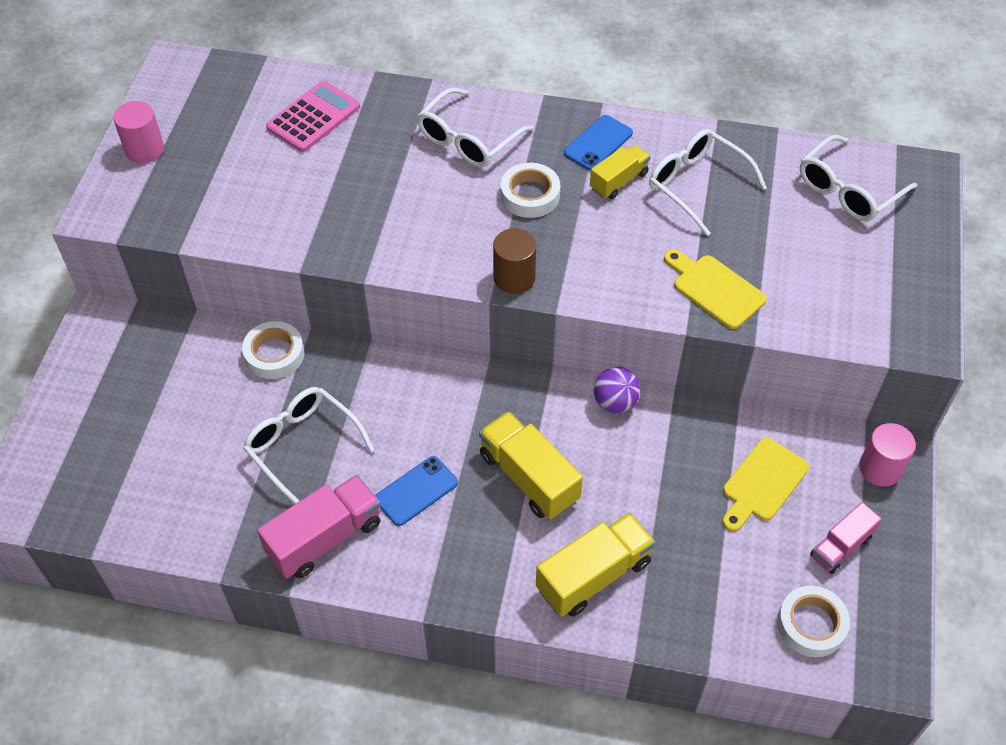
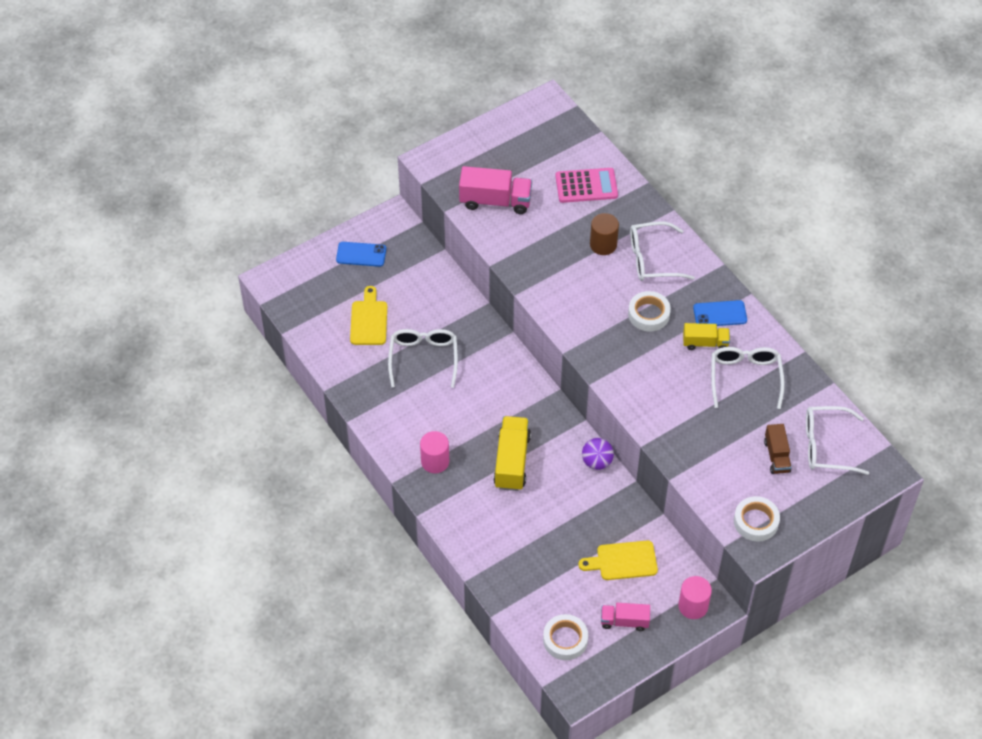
camera: 45 degrees right, 0 degrees up
pink cylinder [113,101,164,163] -> pink cylinder moved to [420,431,449,473]
white tape [242,321,304,379] -> white tape moved to [734,496,780,542]
pink truck [257,475,381,578] -> pink truck moved to [459,166,532,214]
blue phone [375,456,458,526] -> blue phone moved to [336,242,386,267]
brown cylinder [493,228,536,294] -> brown cylinder moved to [590,213,619,255]
yellow truck [536,513,655,617] -> none
yellow cutting board [664,249,767,329] -> yellow cutting board moved to [350,286,387,345]
none -> brown truck [764,424,791,474]

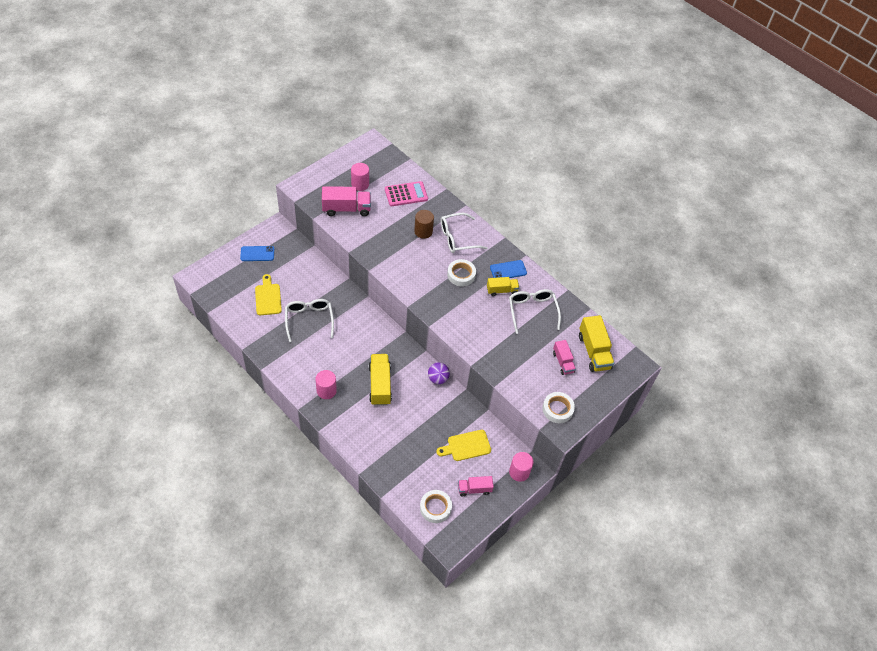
camera: 15 degrees left, 0 degrees up
brown truck [764,424,791,474] -> pink truck [553,340,576,375]
white glasses [806,406,869,475] -> yellow truck [579,315,615,372]
none -> pink cylinder [351,163,369,191]

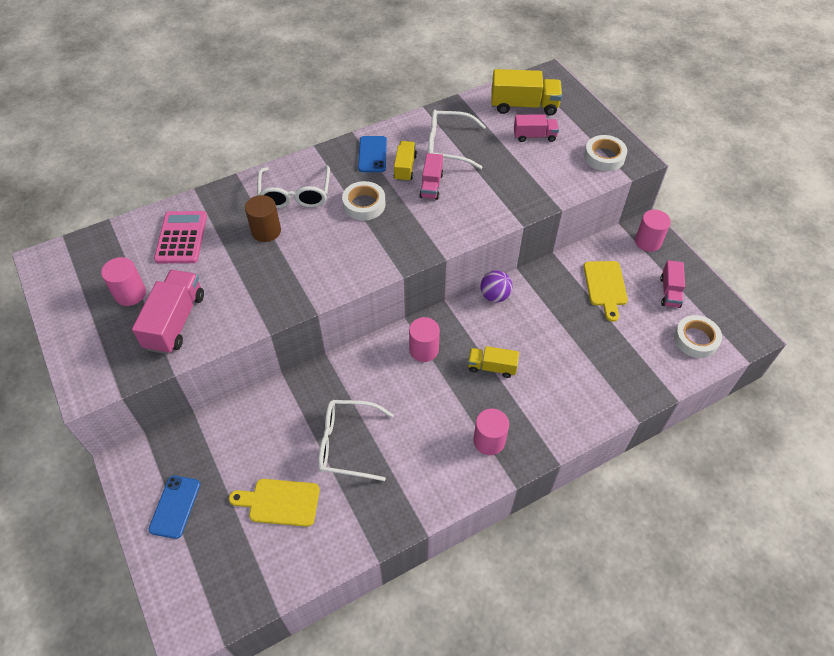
camera: 70 degrees left, 0 degrees up
yellow truck [369,354,392,406] -> yellow truck [468,346,519,378], size x0.61
none -> pink cylinder [409,317,440,362]
none -> pink truck [419,153,443,200]

